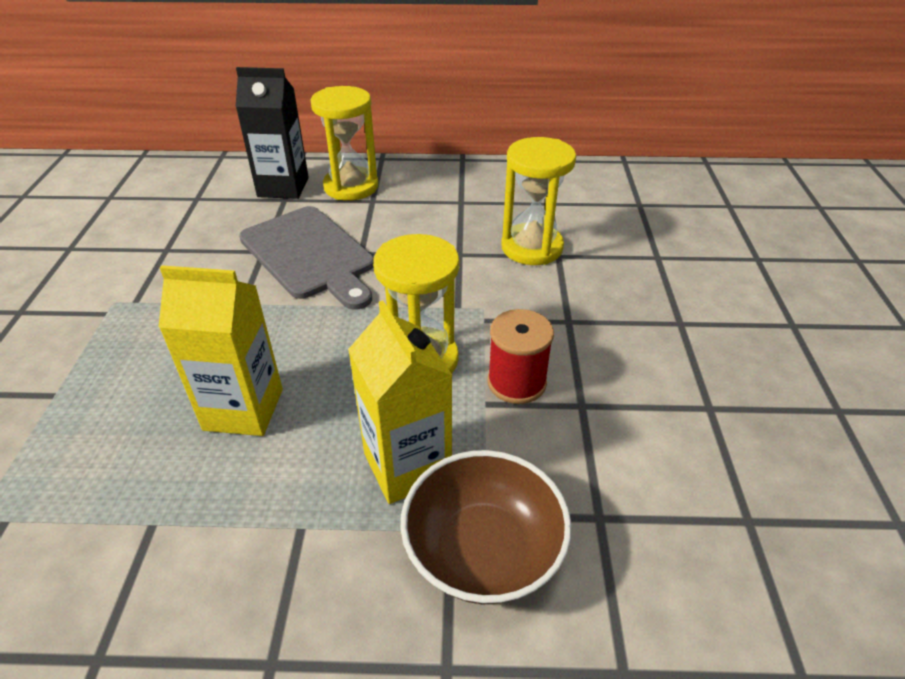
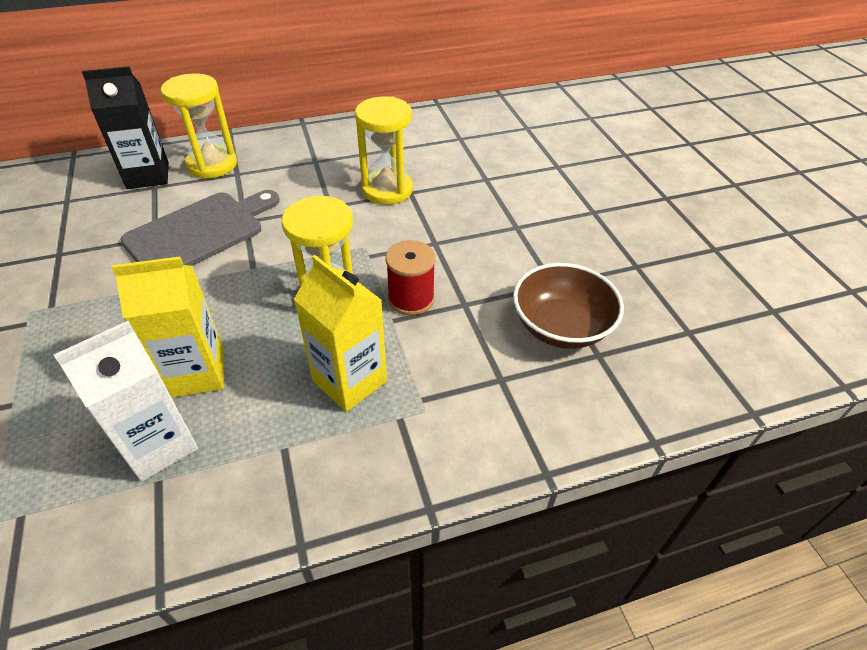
camera: 20 degrees left, 5 degrees up
grey cutting board [239,206,374,310] -> grey cutting board turned 75 degrees counterclockwise [120,190,279,266]
brown bowl [400,450,572,604] -> brown bowl moved to [513,263,624,349]
none -> white carton [54,321,198,482]

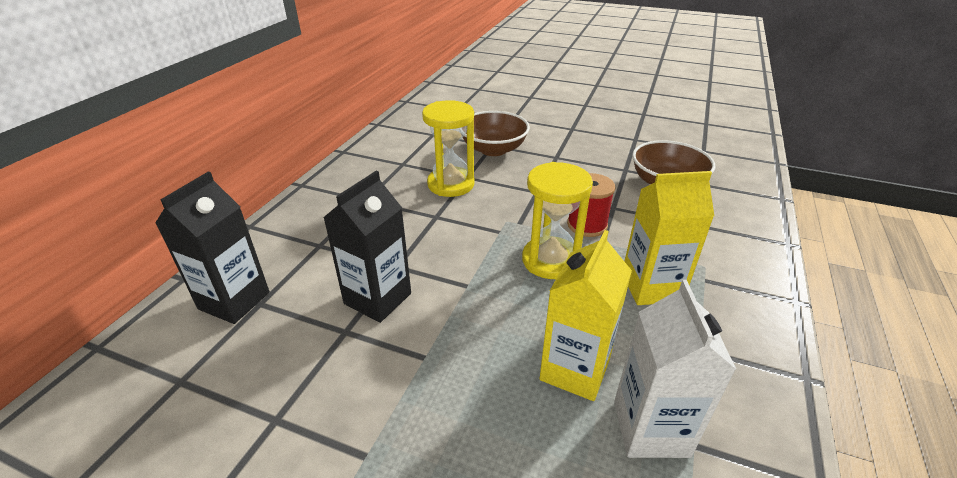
camera: 50 degrees left, 10 degrees down
grey cutting board [120,190,279,266] -> black carton [323,171,411,323]
yellow hourglass [161,73,237,179] -> none
none -> brown bowl [463,111,530,156]

